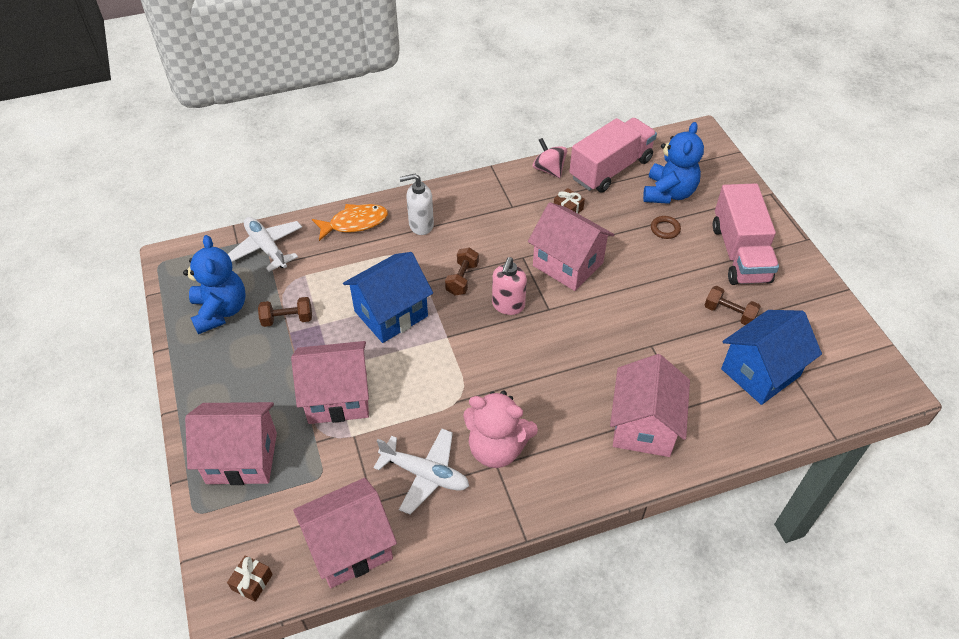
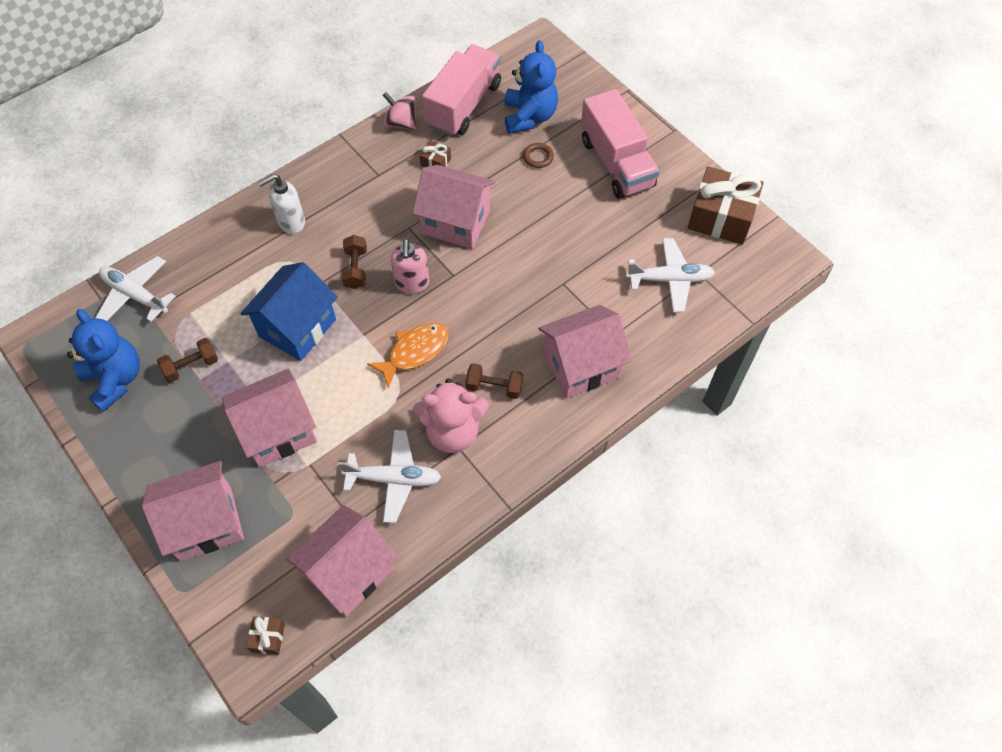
camera: 20 degrees left, 10 degrees up
orange fish [312,204,388,241] -> orange fish moved to [367,323,449,388]
pink house [610,354,690,457] -> pink house turned 75 degrees clockwise [538,305,632,398]
brown dumbbell [705,286,761,325] -> brown dumbbell moved to [466,363,523,399]
blue house [721,310,822,405] -> white plane [626,238,715,312]
none -> brown gift [688,166,764,245]

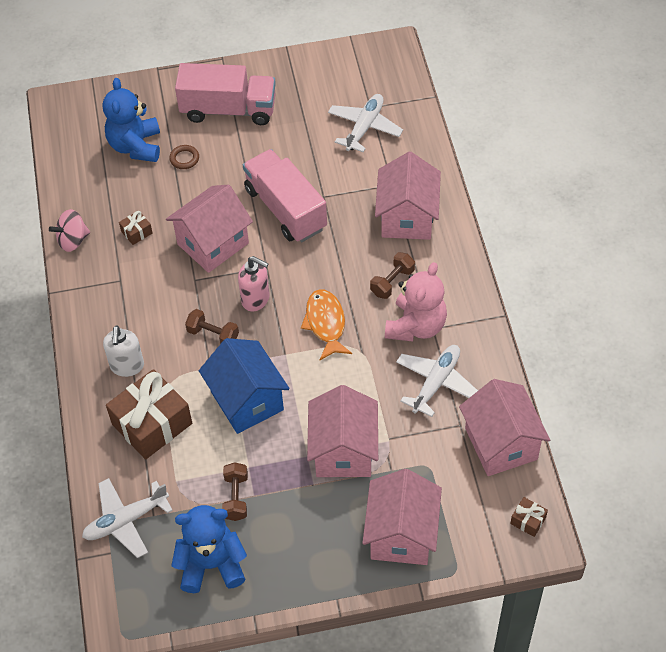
camera: 60 degrees left, 5 degrees down
pink truck [422,44,501,136] -> pink truck moved to [243,149,327,242]
blue teddy bear [504,40,558,134] -> blue teddy bear turned 120 degrees counterclockwise [103,78,160,162]
brown gift [688,166,764,245] -> brown gift moved to [106,369,192,459]

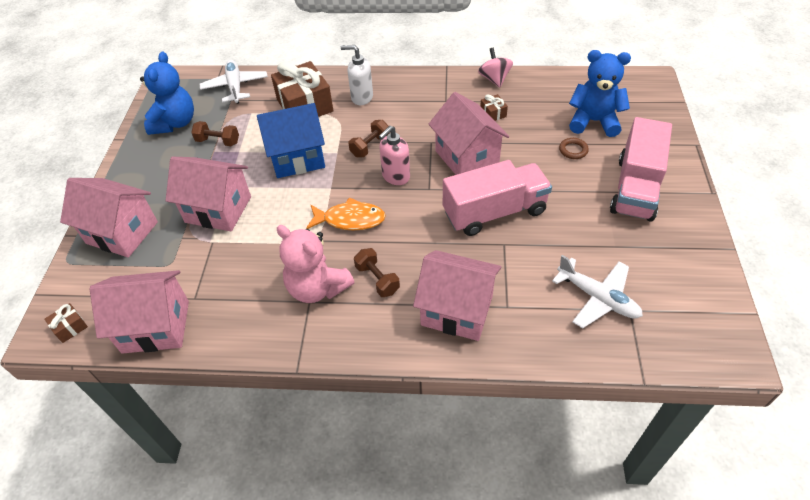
camera: 105 degrees right, 5 degrees down
white plane [396,345,478,417] -> none

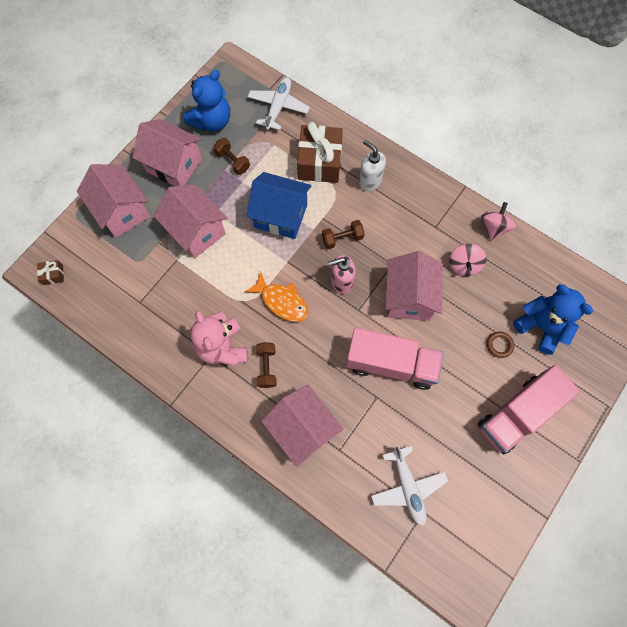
camera: 30 degrees right, 20 degrees up
pink house [90,270,189,354] -> pink house moved to [132,119,202,186]
brown gift [480,94,508,121] -> pink spinning top [449,244,487,276]

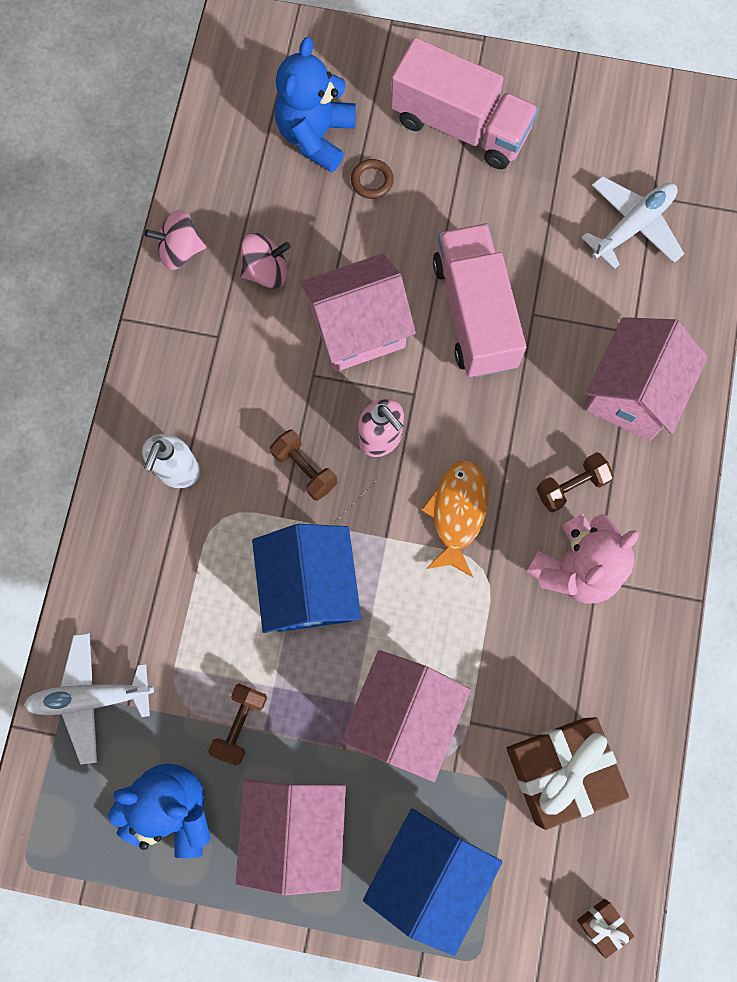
camera: 115 degrees left, 5 degrees up
pink house [77,164,150,238] -> blue house [363,809,502,956]
brown gift [297,122,343,183] -> brown gift moved to [506,717,629,830]

